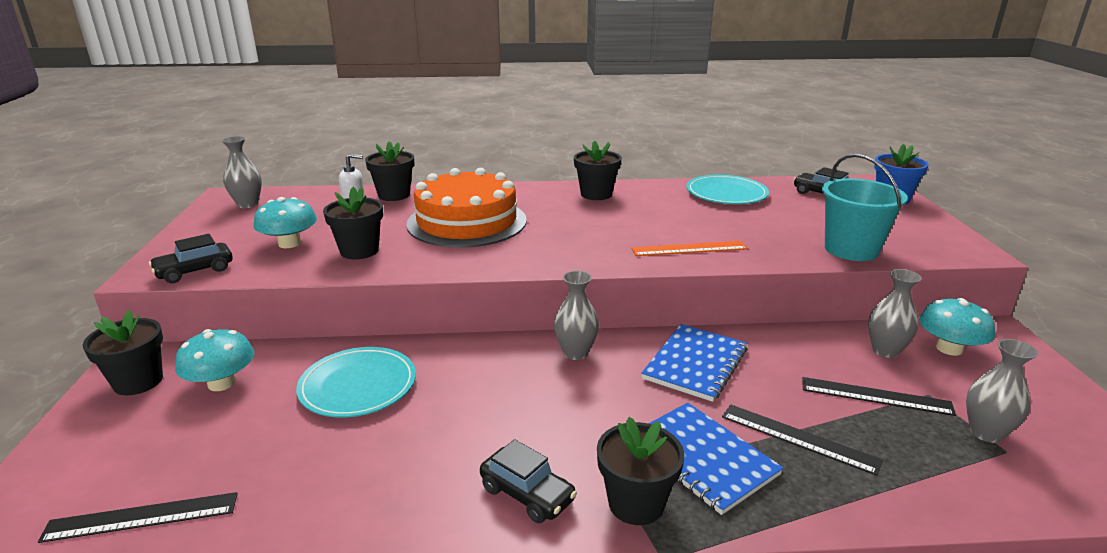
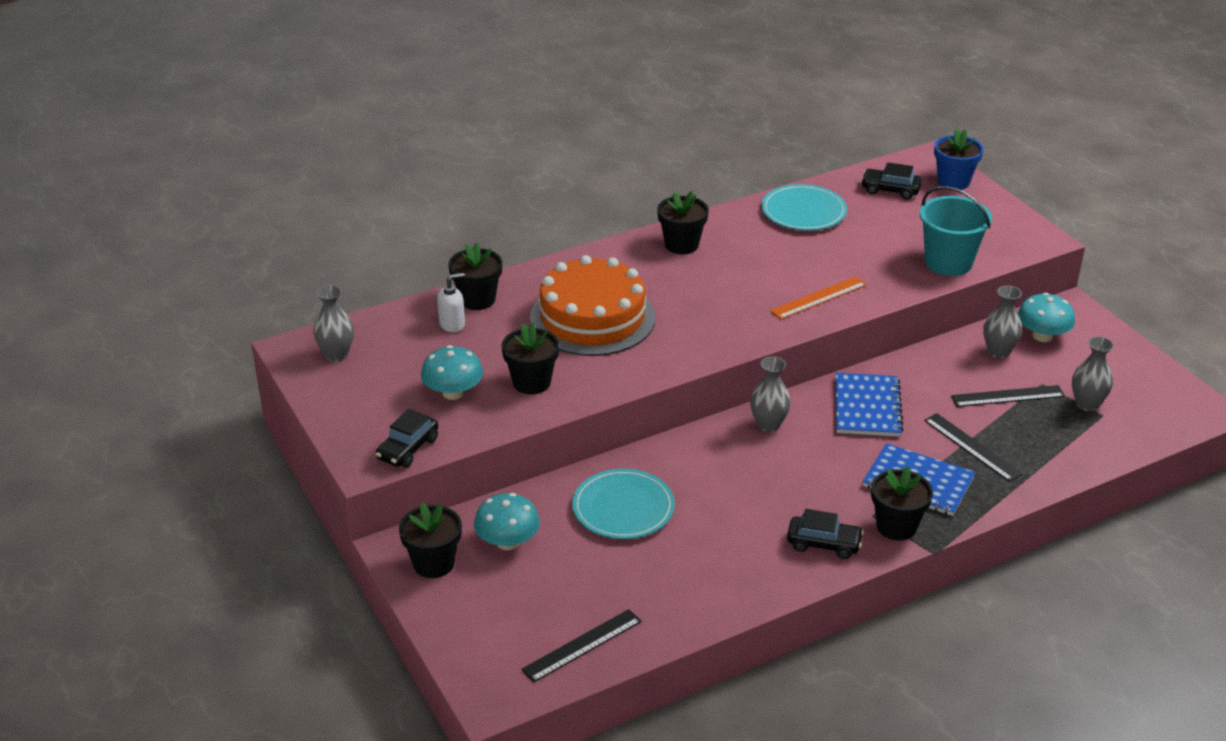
camera: 25 degrees left, 10 degrees up
black ruler [722,404,883,476] -> black ruler turned 45 degrees clockwise [924,413,1022,482]

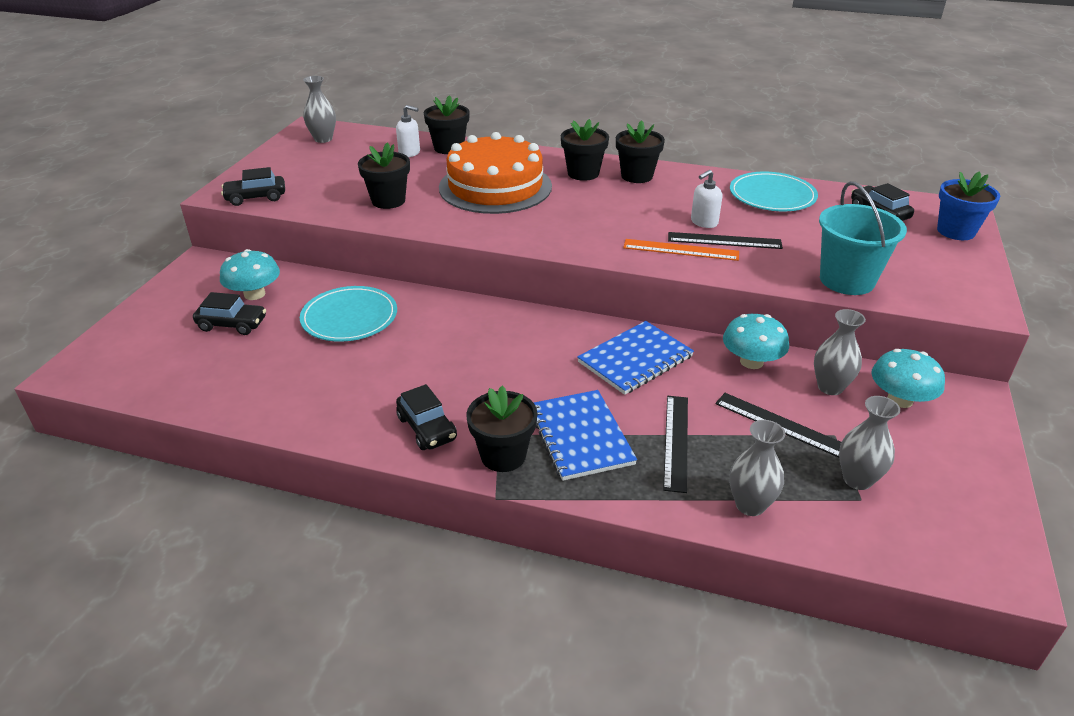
camera: 45 degrees right, 0 degrees up
black flower pot [399,503,462,578] -> black flower pot moved to [561,119,609,181]
turquoise mushroom [421,345,483,400] -> turquoise mushroom moved to [723,314,789,369]
black ruler [521,609,642,683] -> black ruler moved to [668,232,783,249]
grey vase [750,356,791,432] -> grey vase moved to [729,420,785,516]
none -> black car [193,292,266,335]
none -> white soap dispenser [691,170,722,228]

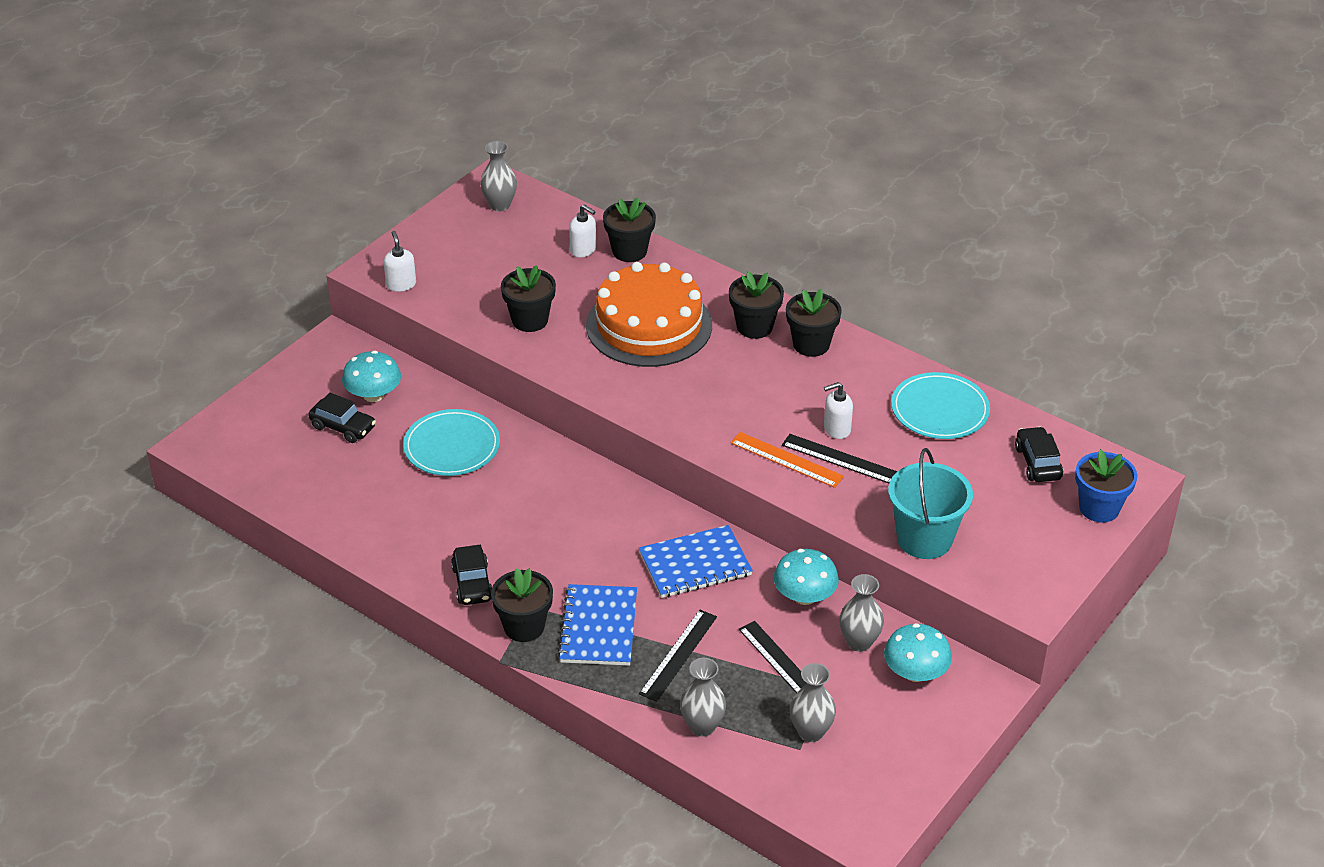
camera: 20 degrees right, 5 degrees up
black car [221,167,285,206] -> white soap dispenser [383,231,416,292]

